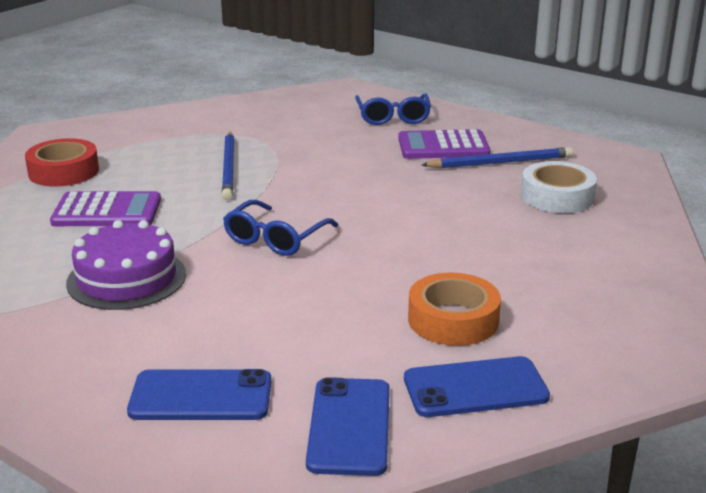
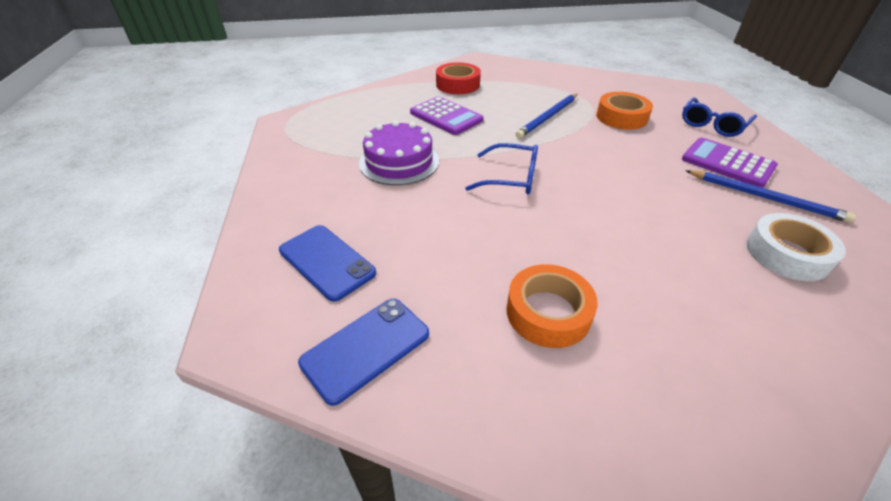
camera: 45 degrees right, 15 degrees up
blue glasses [223,200,338,256] -> blue glasses turned 150 degrees counterclockwise [465,143,538,194]
blue phone [404,356,550,417] -> none
none -> orange tape [596,92,653,130]

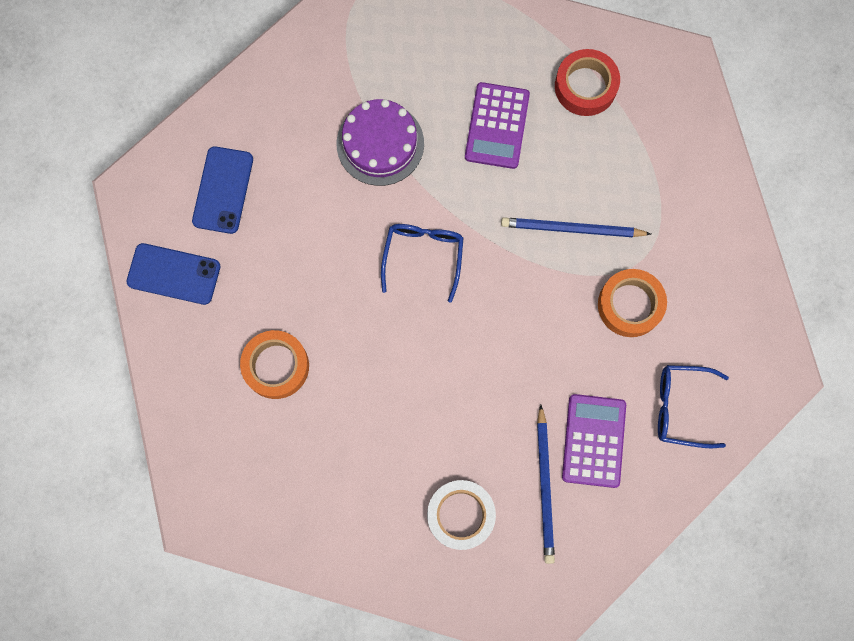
camera: 55 degrees right, 35 degrees up
blue glasses [465,143,538,194] -> blue glasses turned 150 degrees counterclockwise [381,224,464,303]

